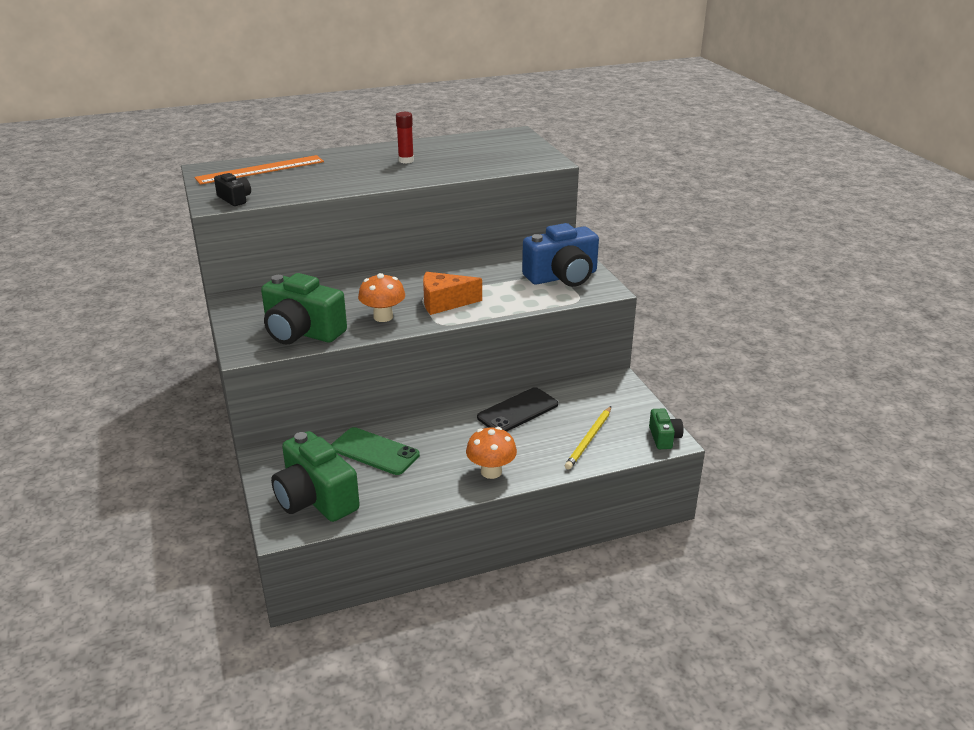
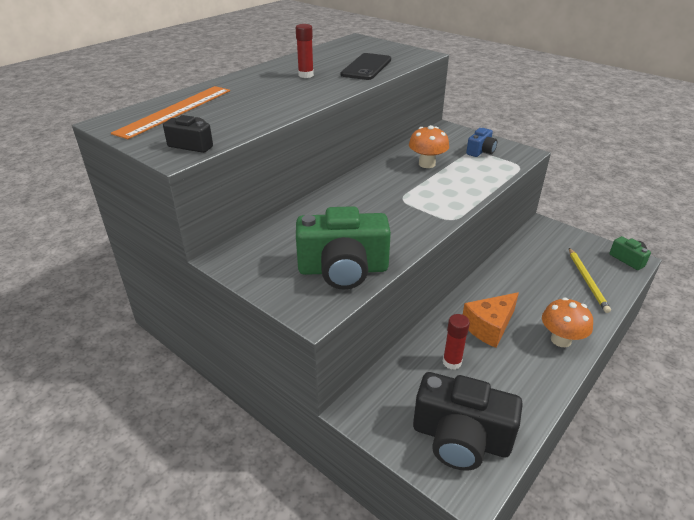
camera: 30 degrees left, 5 degrees up
green camera [271,431,360,522] -> black camera [413,372,523,471]
green phone [331,427,420,475] -> red glue stick [443,314,470,370]
orange mushroom [358,273,405,322] -> orange mushroom moved to [409,125,449,168]
orange cheese [423,272,482,315] -> orange cheese moved to [463,292,519,348]
black phone [477,387,558,432] -> black phone moved to [341,53,391,80]
blue camera [522,223,599,287] -> blue camera [466,128,497,157], size x0.49

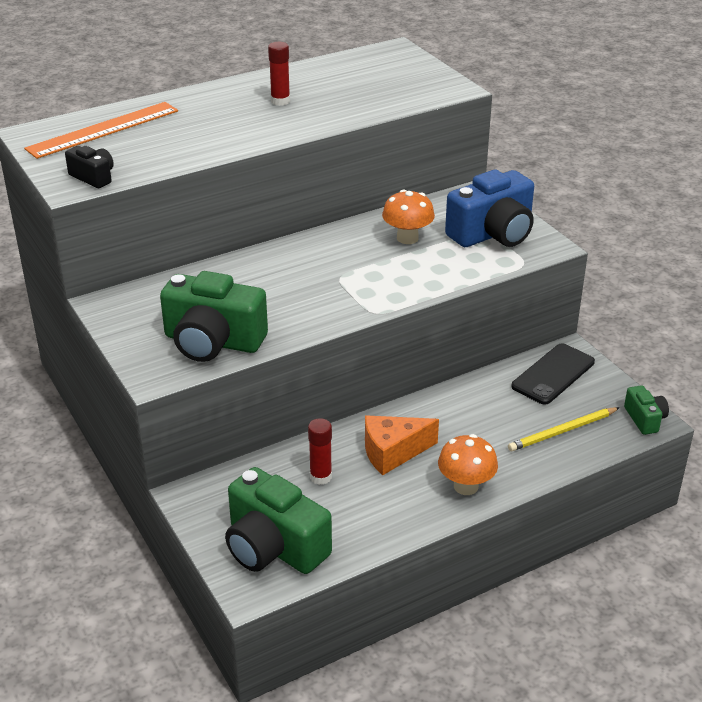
camera: 20 degrees right, 0 degrees up
black phone [341,53,391,80] -> black phone moved to [511,343,595,405]
black camera [413,372,523,471] -> green camera [225,467,332,574]
blue camera [466,128,497,157] -> blue camera [445,170,534,247], size x2.03
yellow pencil [569,248,611,313] -> yellow pencil turned 45 degrees clockwise [508,407,620,451]

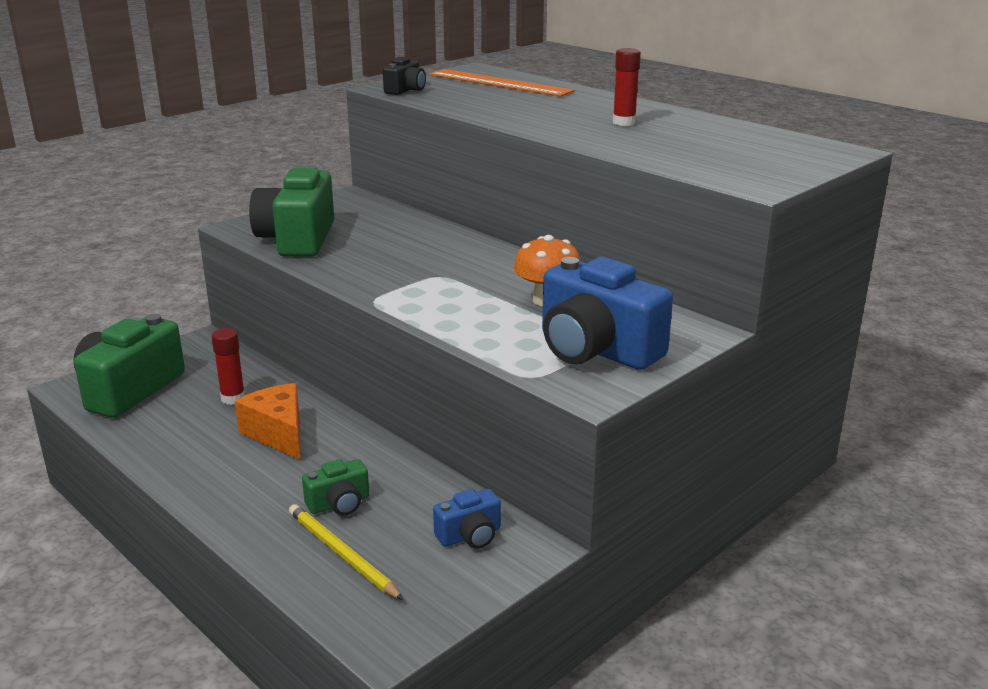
camera: 75 degrees right, 10 degrees down
orange mushroom [438,434,498,495] -> none
black phone [511,343,595,405] -> blue camera [433,489,501,549]
green camera [624,385,669,435] -> green camera moved to [302,459,369,516]

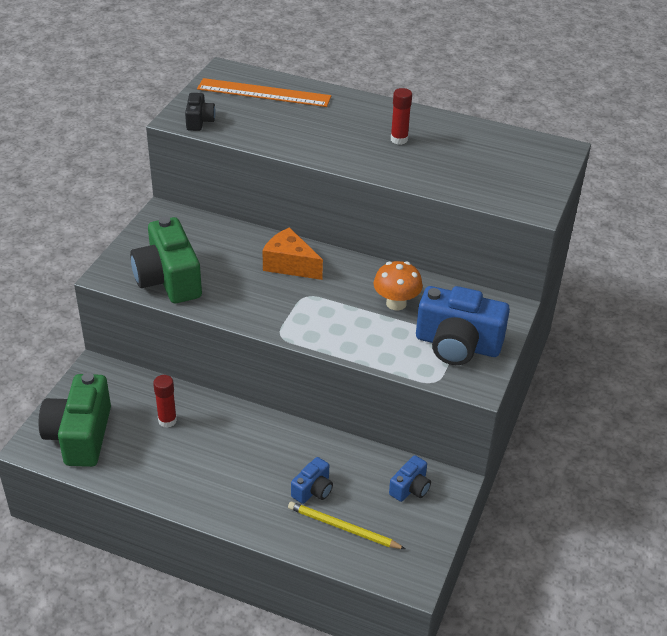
camera: 25 degrees left, 15 degrees up
orange cheese [235,383,301,460] -> orange cheese moved to [262,227,323,280]
green camera [302,459,369,516] -> blue camera [291,457,333,504]

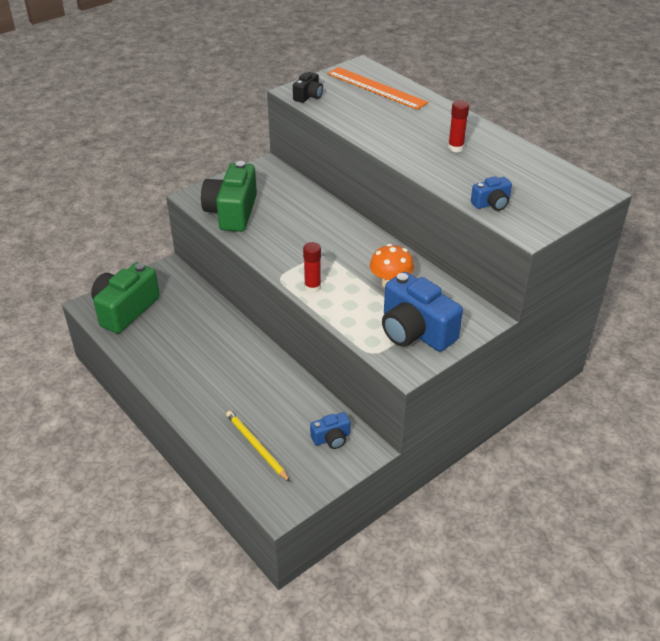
camera: 30 degrees right, 0 degrees up
red glue stick [153,375,177,428] -> red glue stick moved to [303,242,321,293]
orange cheese [262,227,323,280] -> none
blue camera [291,457,333,504] -> blue camera moved to [471,176,512,211]

